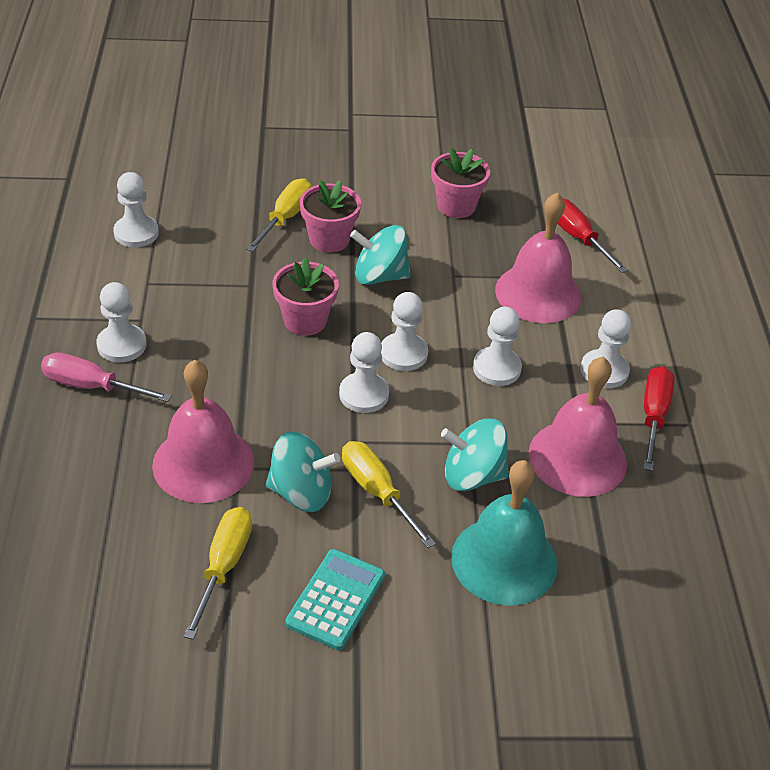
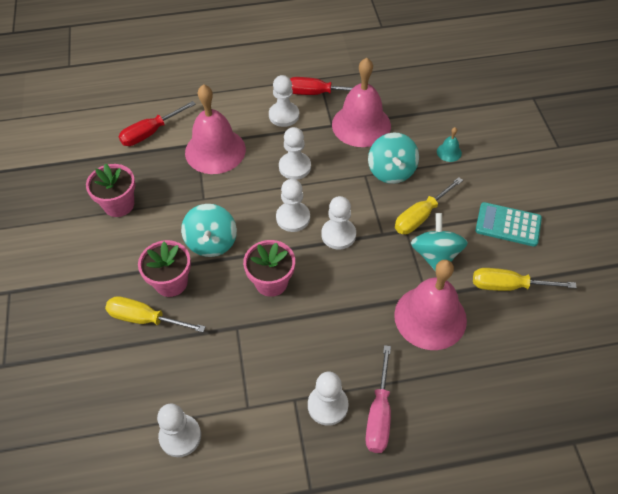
camera: 95 degrees left, 10 degrees up
turquoise bell [451,460,558,606] -> turquoise bell [437,127,462,162], size x0.41

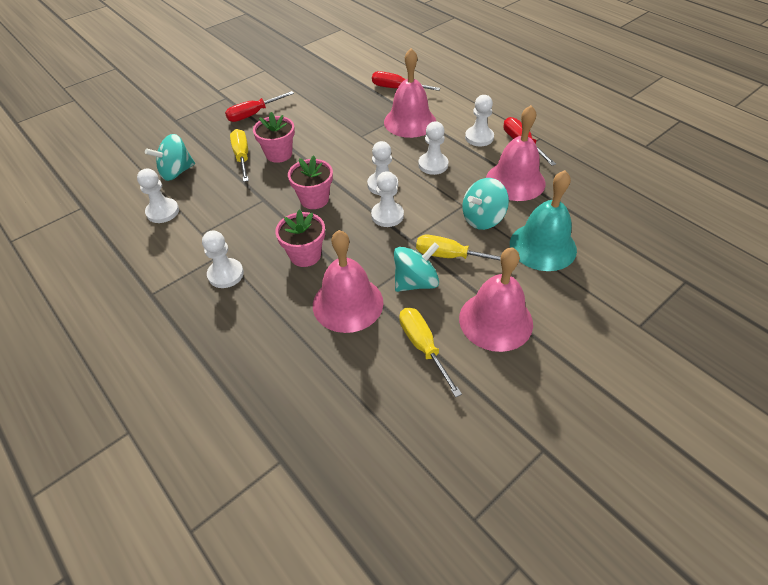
camera: 60 degrees right, 5 degrees down
pink flower pot [86,164,135,217] -> pink flower pot moved to [275,210,325,267]
turquoise spinning top [181,204,237,257] -> turquoise spinning top moved to [145,134,195,181]
pink screwdriver [365,345,391,453] -> none
turquoise bell [437,127,462,162] -> turquoise bell [510,170,577,271], size x2.46
turquoise calculator [475,202,542,247] -> pink bell [459,247,533,352]
none -> red screwdriver [225,91,294,122]

